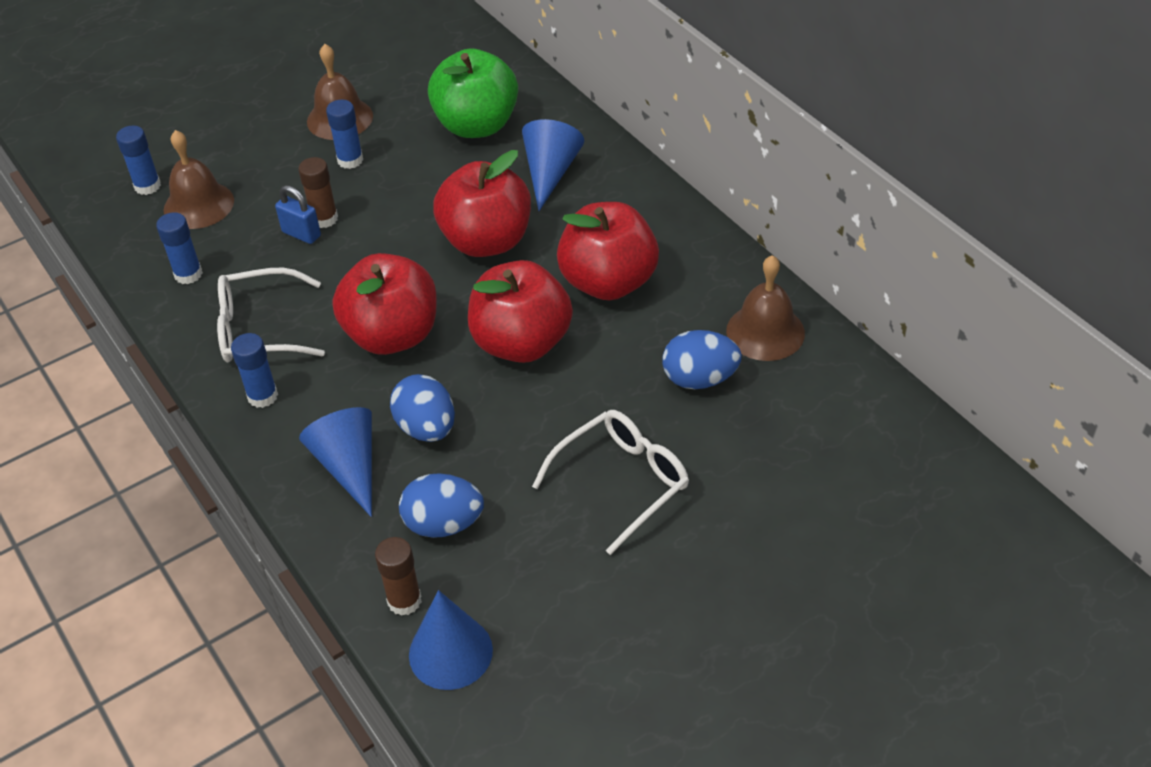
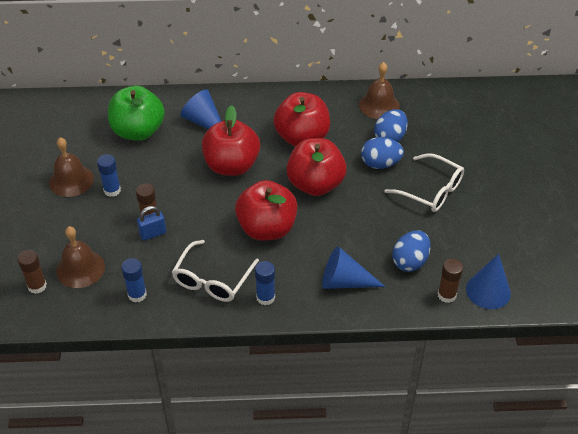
camera: 60 degrees left, 0 degrees up
blue glue stick [116,126,161,195] -> brown glue stick [17,250,47,294]
blue egg [390,374,455,442] -> blue egg moved to [361,137,404,169]
white glasses [532,410,689,555] -> white glasses turned 135 degrees clockwise [384,153,464,212]

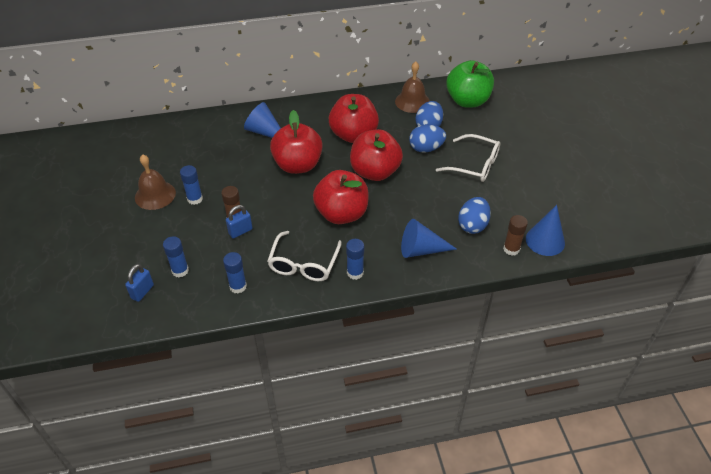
camera: 10 degrees left, 0 degrees up
brown glue stick [17,250,47,294] -> blue padlock [125,264,154,302]
brown bell [56,226,105,288] -> blue glue stick [163,236,189,278]
green apple [108,86,165,141] -> green apple moved to [446,60,494,108]

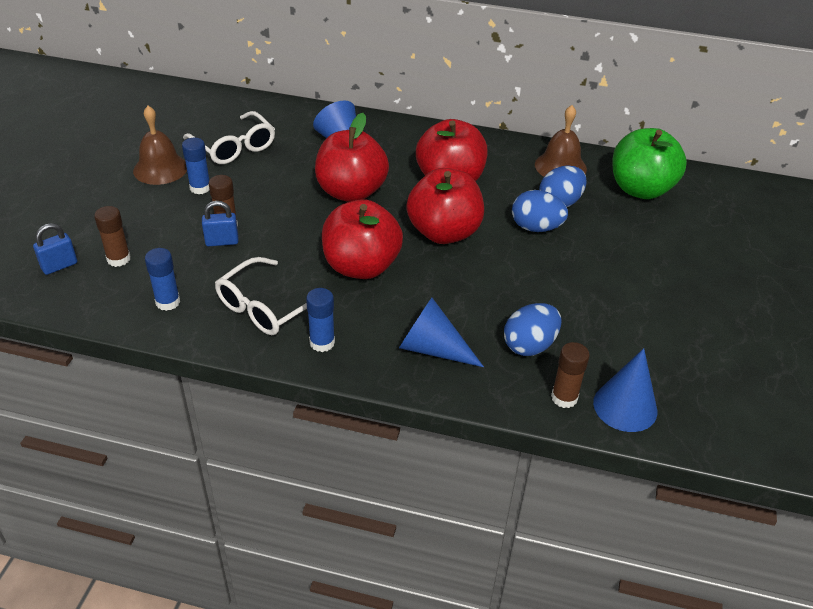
camera: 25 degrees right, 5 degrees down
blue glue stick [163,236,189,278] -> brown glue stick [94,206,131,267]
white glasses [436,134,500,182] -> white glasses moved to [183,111,275,164]

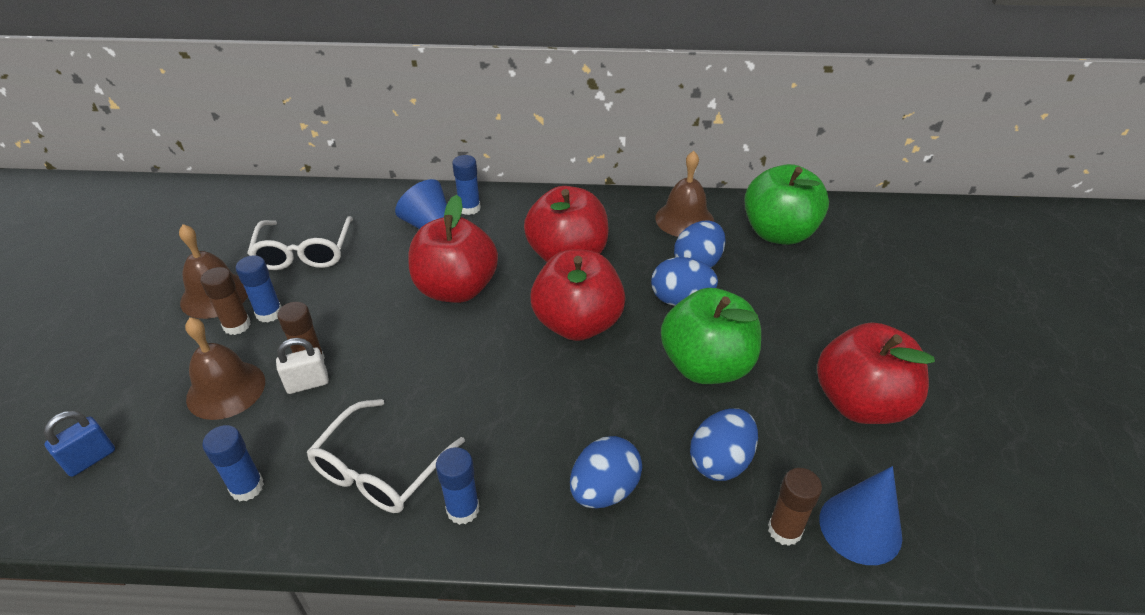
camera: 10 degrees left, 0 degrees up
brown glue stick [94,206,131,267] -> brown glue stick moved to [200,267,251,335]
white glasses [183,111,275,164] -> white glasses turned 45 degrees clockwise [247,216,353,270]
blue padlock [202,201,239,247] -> white padlock [276,338,329,394]
red apple [322,199,403,279] -> red apple moved to [817,322,935,424]
blue cone [399,298,484,367] -> blue egg [570,436,642,508]
none -> brown bell [185,317,265,420]
none -> blue glue stick [452,155,481,215]
none -> green apple [661,288,761,384]

